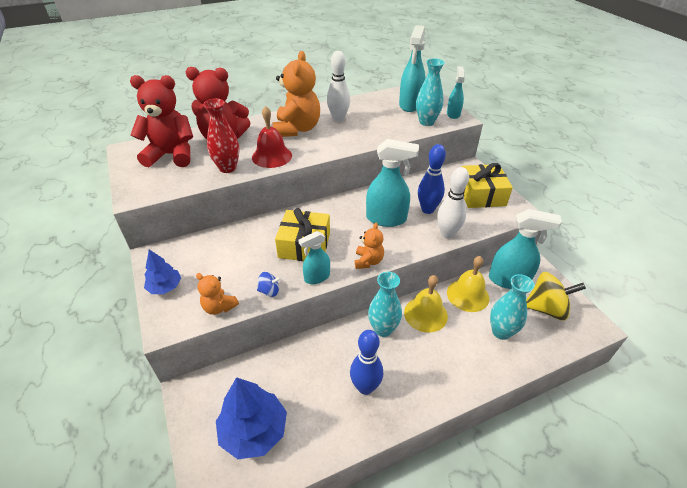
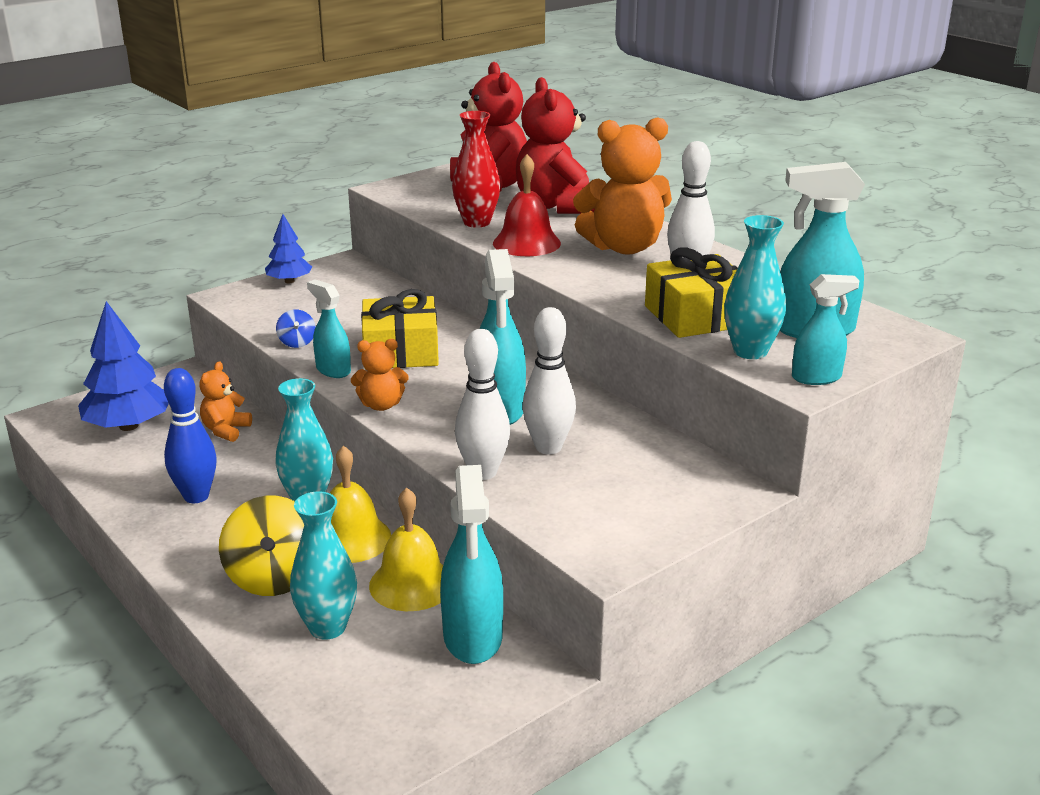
camera: 75 degrees right, 15 degrees down
orange teddy bear [196,273,239,315] -> orange teddy bear moved to [199,361,252,442]
blue bowling pin [418,144,446,214] -> white bowling pin [522,307,576,454]
yellow gift [462,163,513,208] -> yellow gift moved to [645,247,738,338]
yellow spinning top [526,272,586,320] -> yellow spinning top moved to [219,496,304,596]

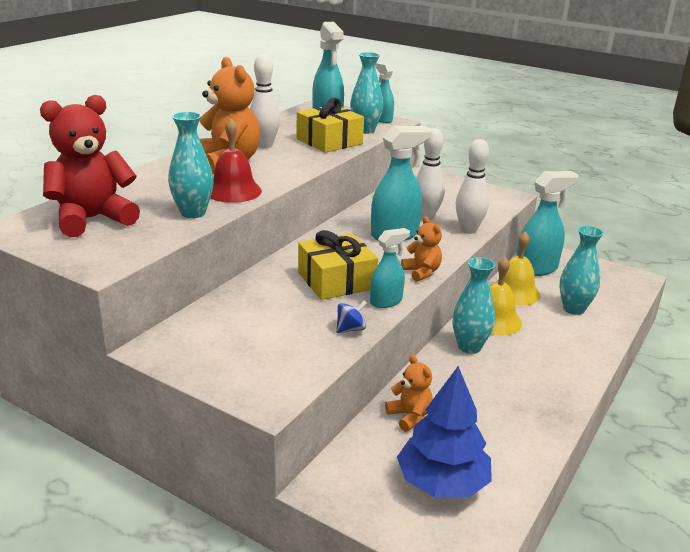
camera: 110 degrees left, 0 degrees up
blue bowling pin [164,368,217,503] -> none
orange teddy bear [199,361,252,442] -> orange teddy bear turned 120 degrees counterclockwise [385,355,433,432]
yellow spinning top [219,496,304,596] -> none
blue tree [265,214,312,283] -> none
turquoise spray bottle [307,279,351,378] -> turquoise spray bottle turned 150 degrees counterclockwise [370,228,410,308]
red vase [452,111,500,228] -> turquoise vase [168,112,214,218]
red teddy bear [516,77,595,214] -> none

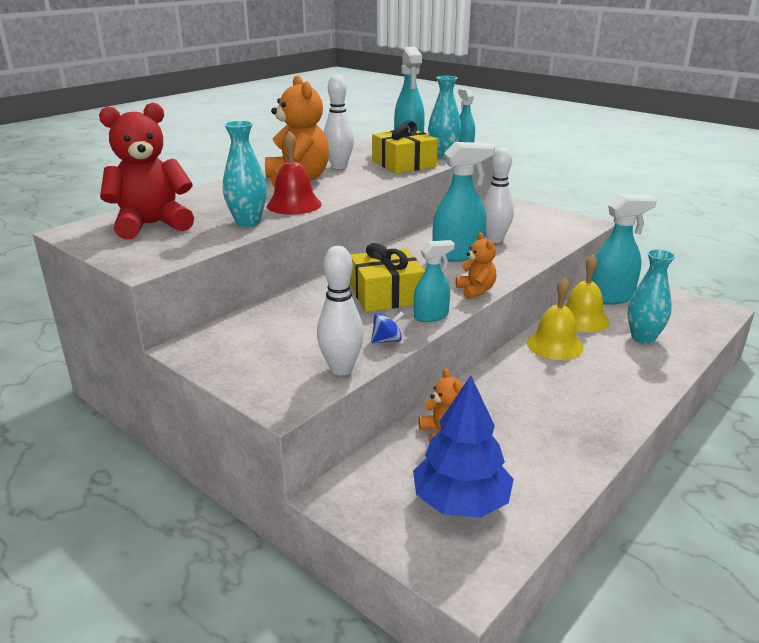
camera: 10 degrees right, 0 degrees up
turquoise vase [452,257,495,354] -> none
white bowling pin [456,139,489,234] -> white bowling pin moved to [317,246,364,375]

